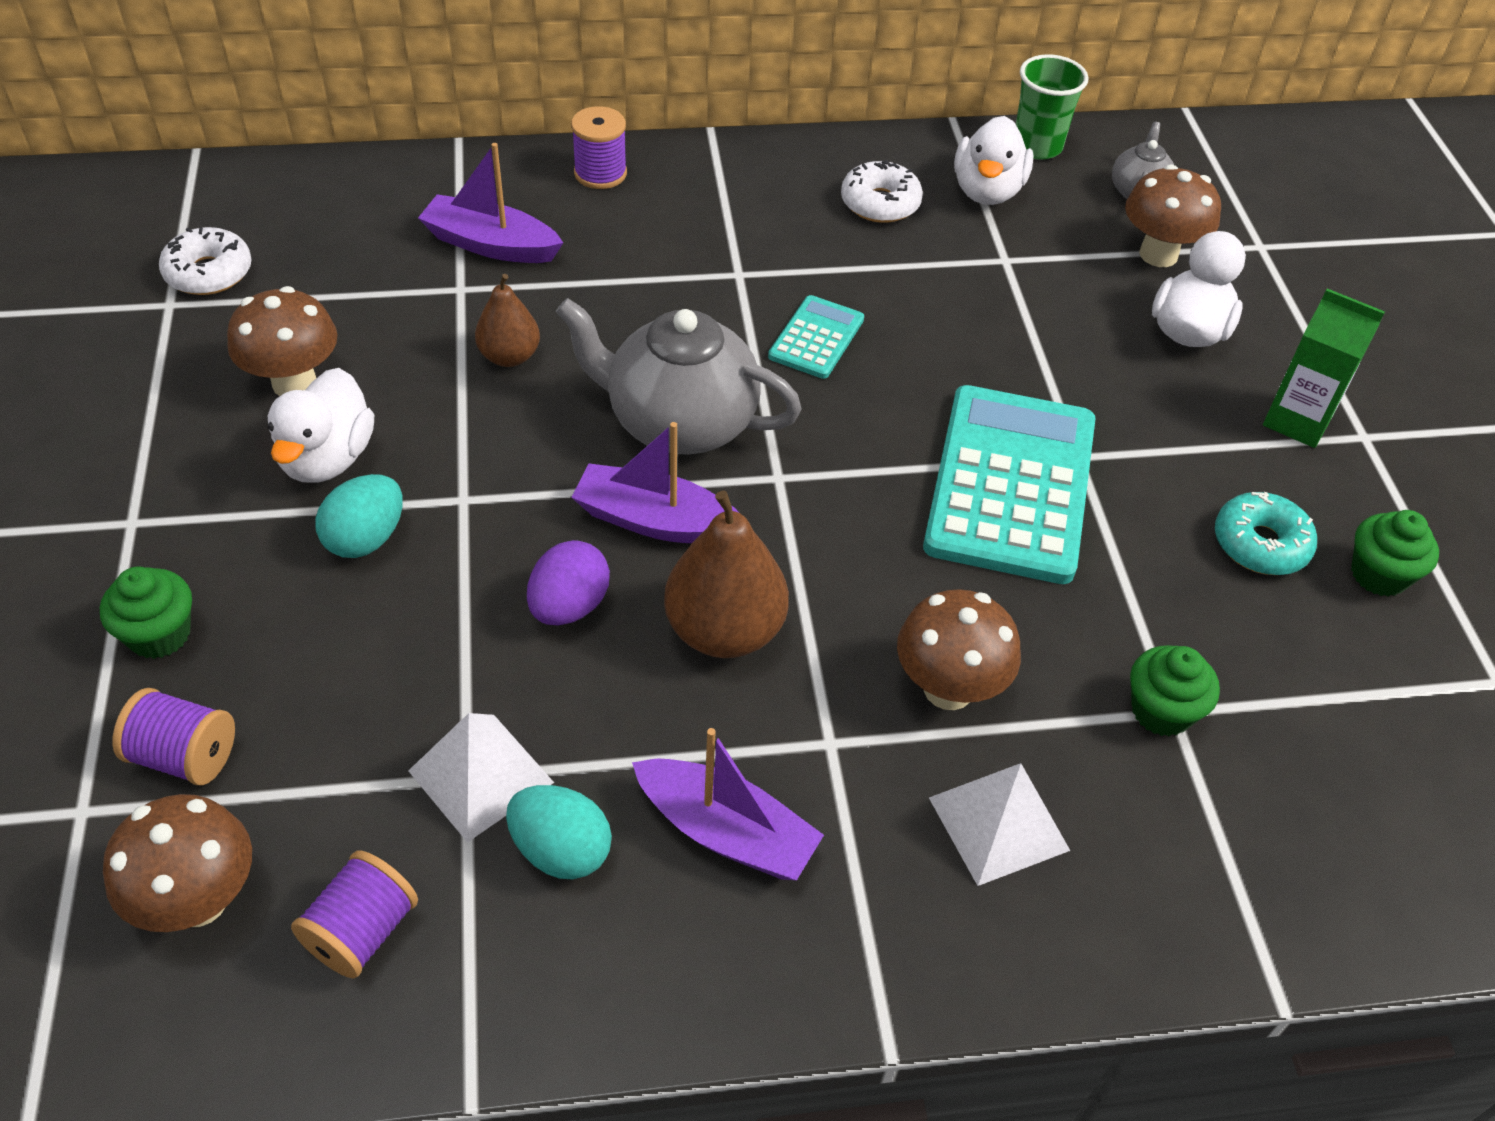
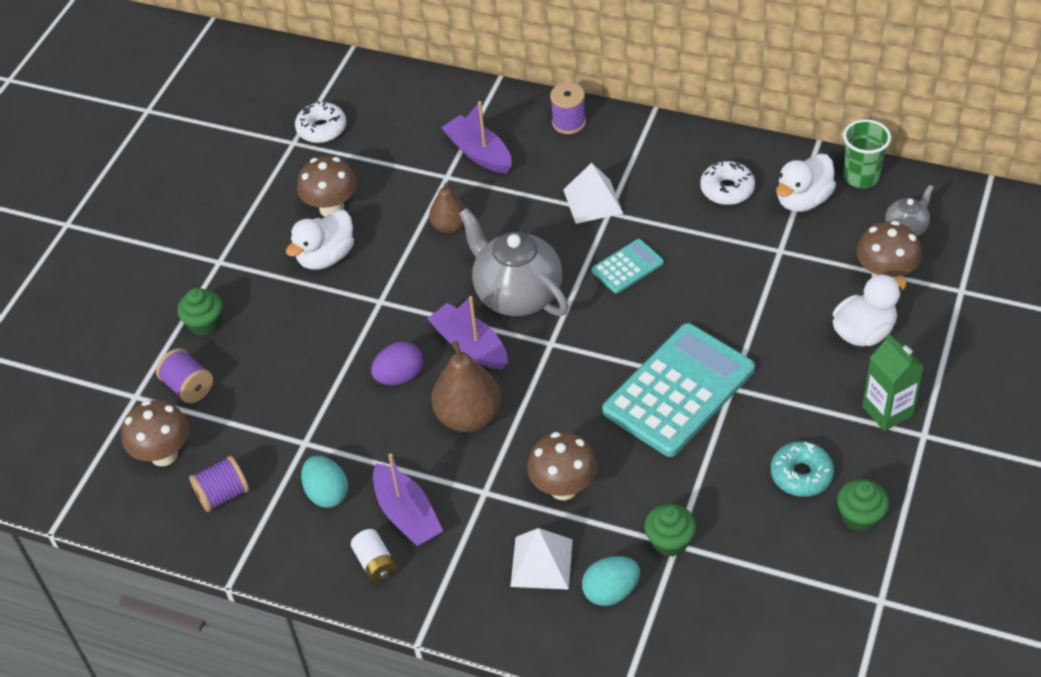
camera: 35 degrees right, 0 degrees up
turquoise egg [315,474,403,558] -> turquoise egg moved to [582,556,640,606]
white pyramid [408,713,554,843] -> white pyramid moved to [563,163,623,224]
none -> white battery [351,529,397,583]

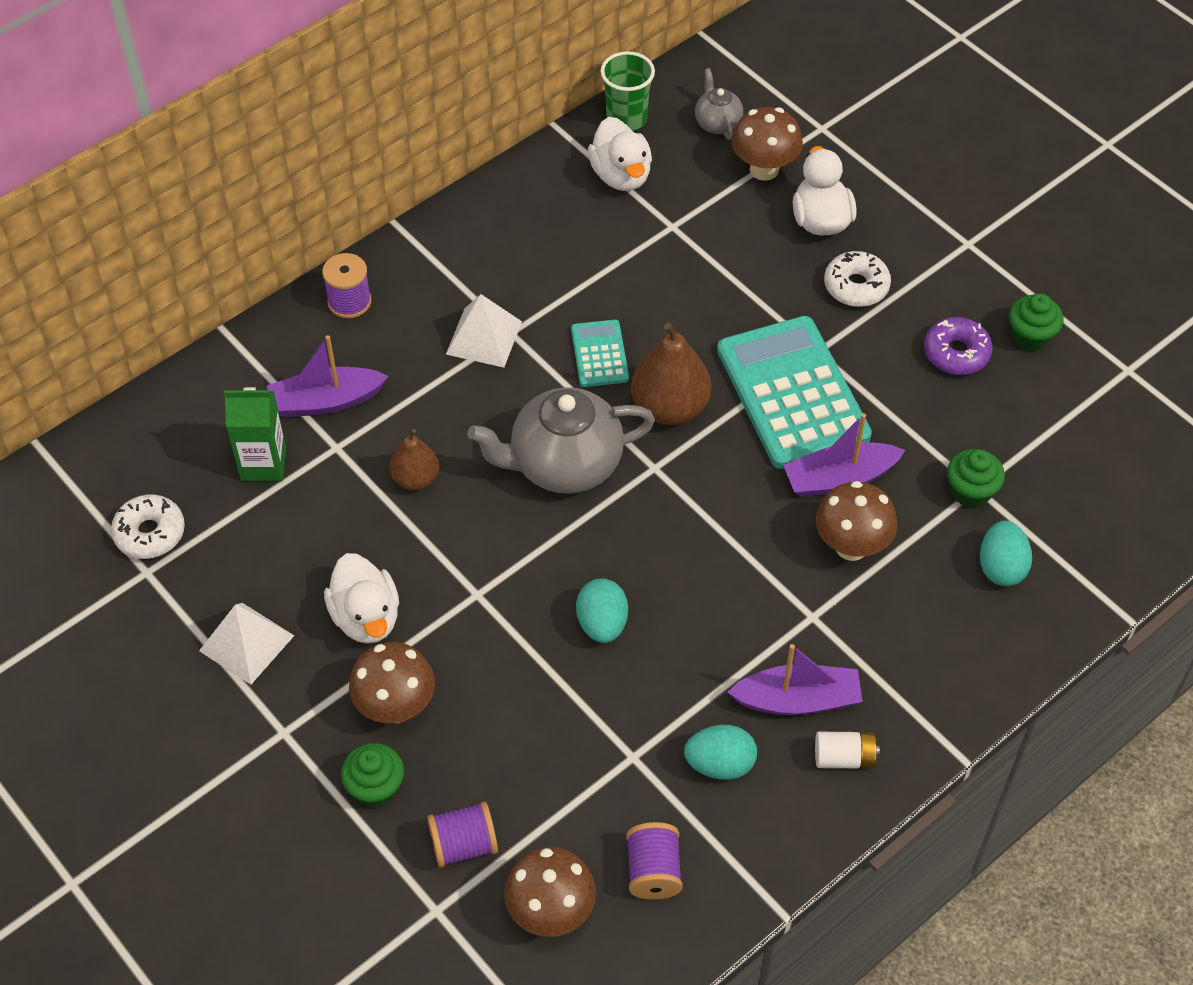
camera: 65 degrees left, 5 degrees up
brown mushroom [297,156,357,217] -> brown mushroom moved to [349,642,435,723]
purple egg [371,342,423,385] -> turquoise egg [576,578,628,643]
purple boat [427,296,508,370] -> purple boat moved to [783,413,905,497]
brown pear [431,341,501,432] -> brown pear moved to [631,323,711,425]
white pyramid [510,528,573,590] -> white pyramid moved to [199,603,294,684]
white donut [700,161,755,205] -> white donut moved to [824,251,891,307]
turquoise donut [771,441,834,497] -> purple donut [924,317,993,375]
green carton [862,334,924,431] -> green carton moved to [224,387,286,481]

